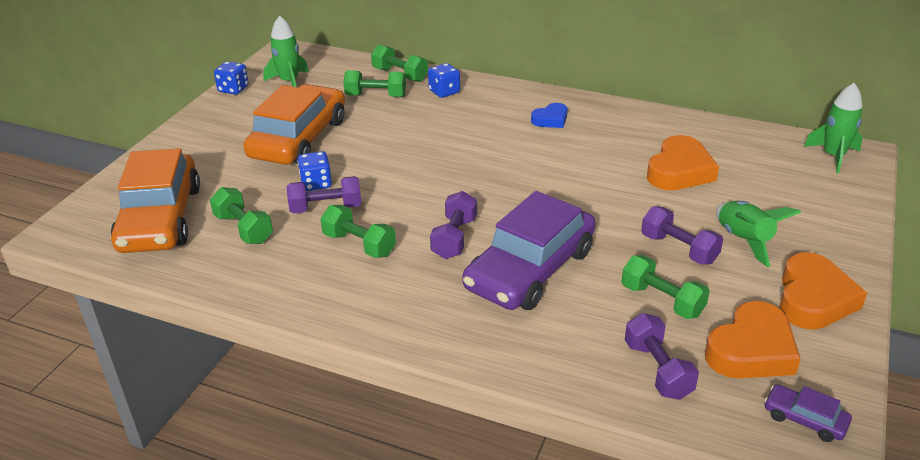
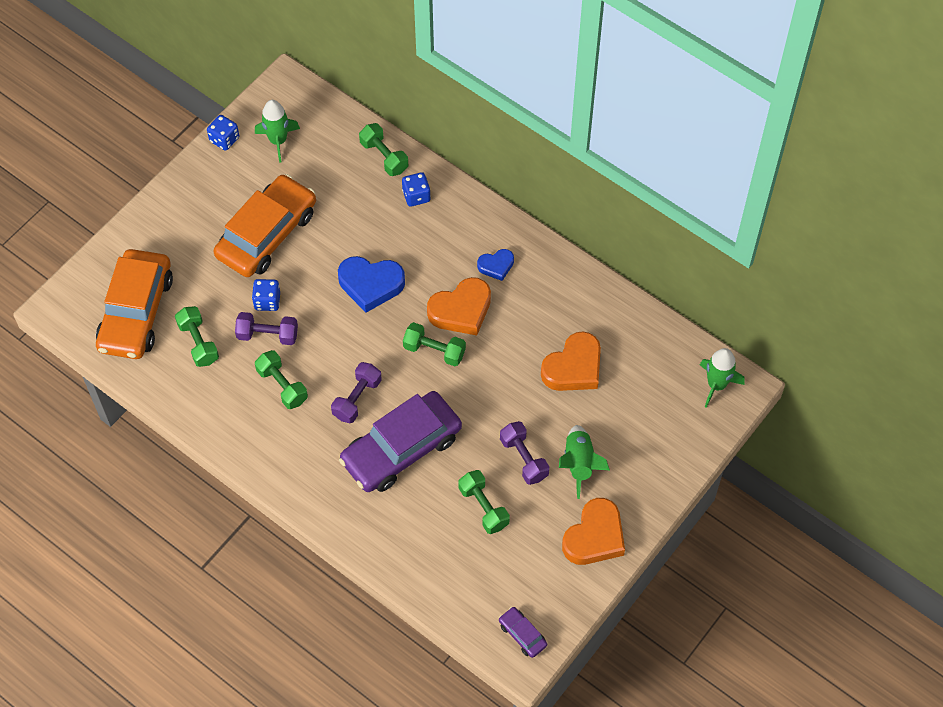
camera: 15 degrees right, 25 degrees up
green dumbbell [343,70,406,97] -> green dumbbell moved to [403,322,466,366]
purple dumbbell [625,313,699,400] -> none
orange heart [705,301,801,379] -> orange heart moved to [427,277,491,335]
none -> blue heart [338,256,405,313]

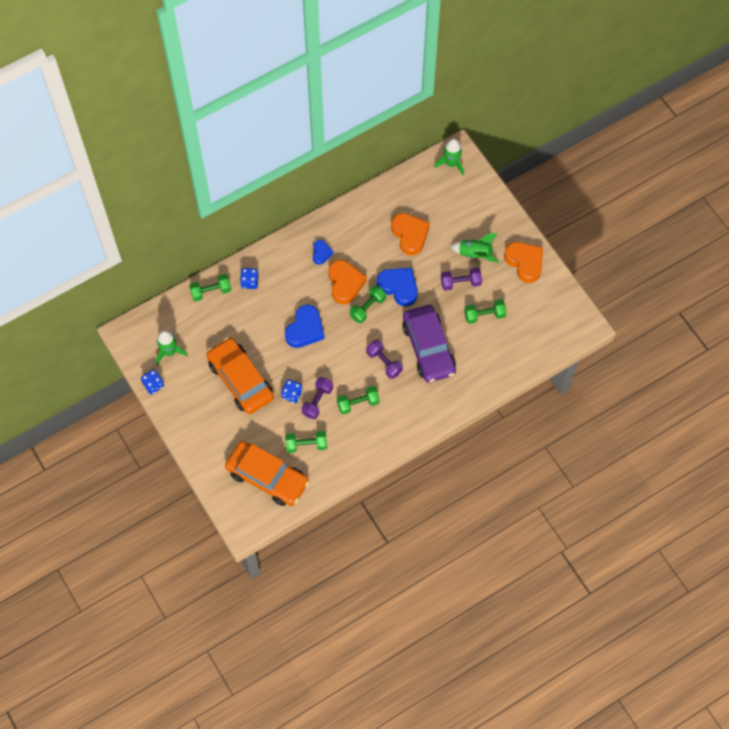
camera: 70 degrees left, 5 degrees up
purple car [499,607,547,658] -> none
none -> blue heart [377,268,418,306]

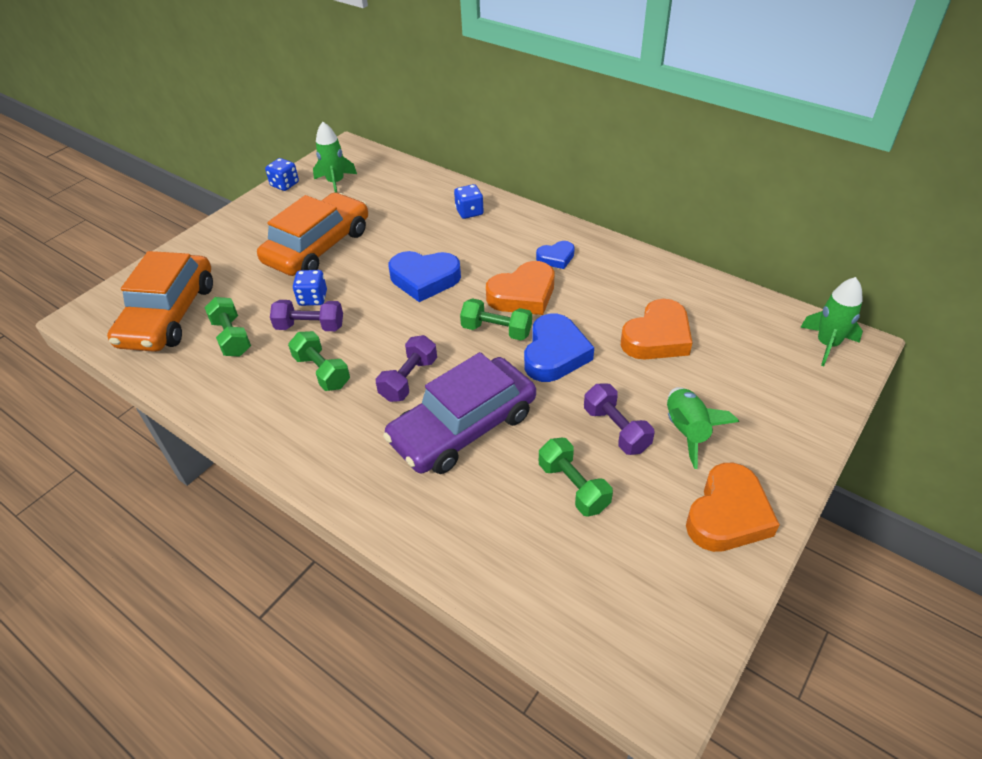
camera: 70 degrees right, 20 degrees down
green dumbbell [189,274,231,301] -> none

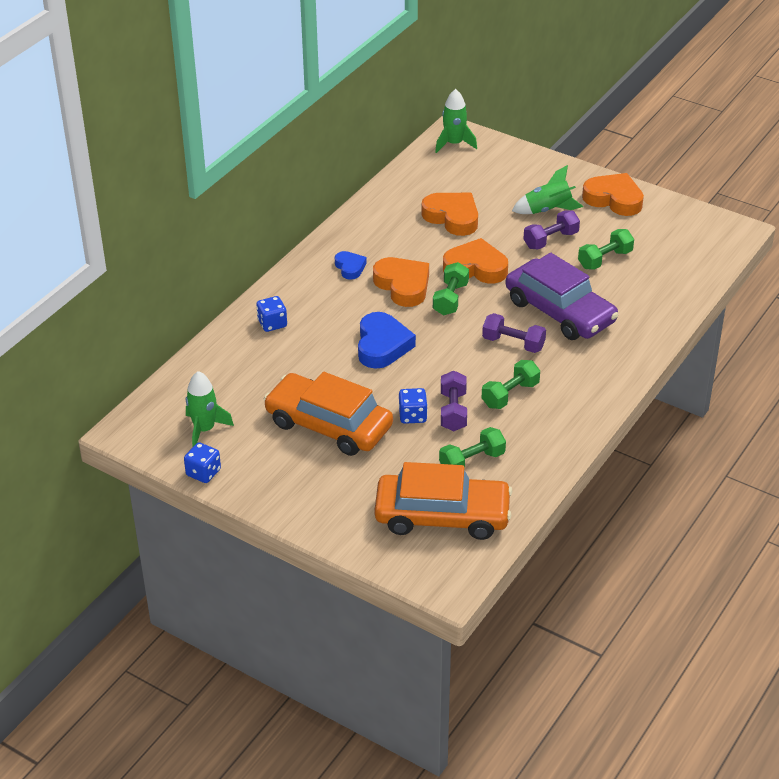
camera: 95 degrees left, 5 degrees down
blue heart [524,313,594,382] -> orange heart [443,238,508,284]

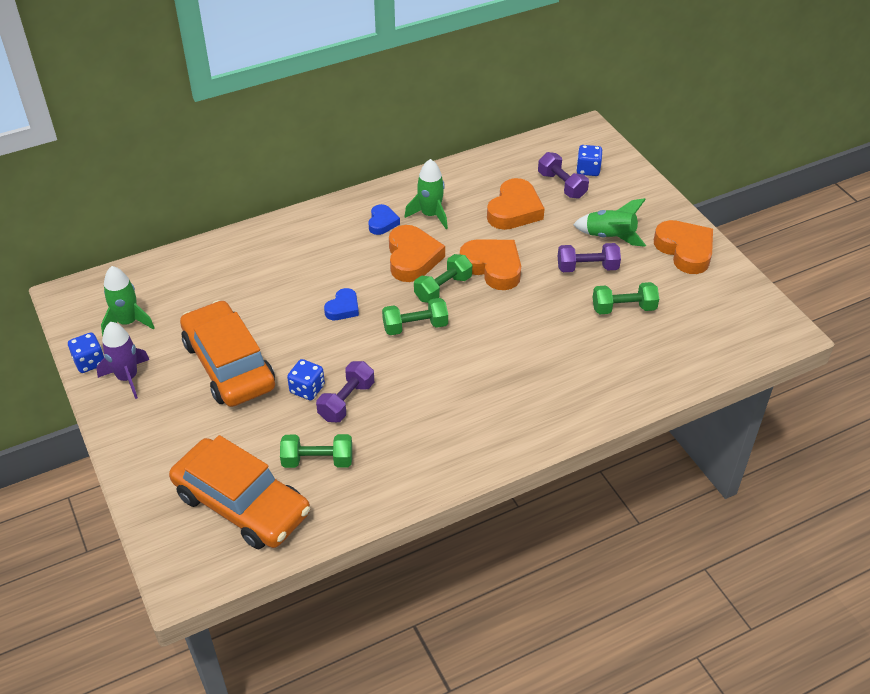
camera: 30 degrees right, 5 degrees up
blue dice [256,296,287,332] -> blue dice moved to [576,145,602,176]
blue heart [358,312,416,369] -> blue heart [324,288,359,320], size x0.56
orange heart [421,193,478,236] -> orange heart turned 45 degrees clockwise [487,178,545,230]
green rocket [435,89,477,153] -> green rocket moved to [405,159,448,229]
purple dumbbell [482,313,546,353] -> purple dumbbell moved to [538,152,589,199]
green dumbbell [482,360,540,409] -> green dumbbell moved to [382,298,448,335]
purple car [505,253,619,340] -> none
none -> purple rocket [96,322,150,399]

